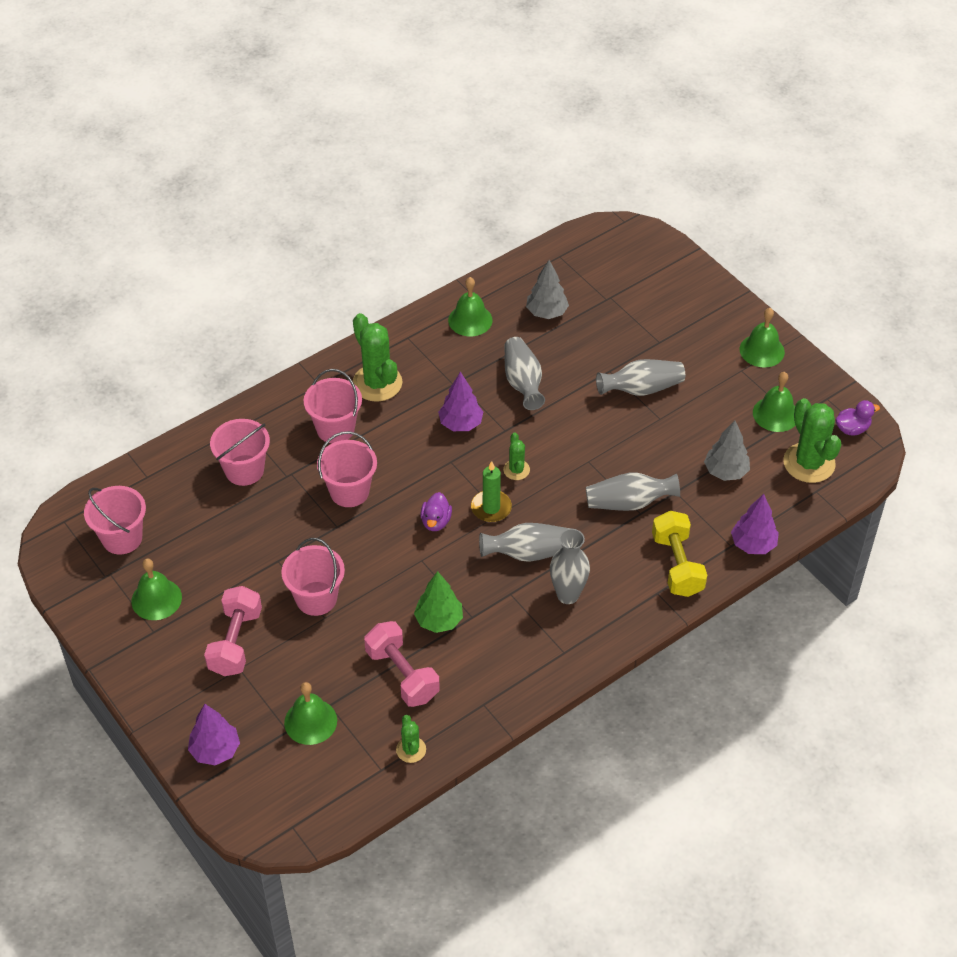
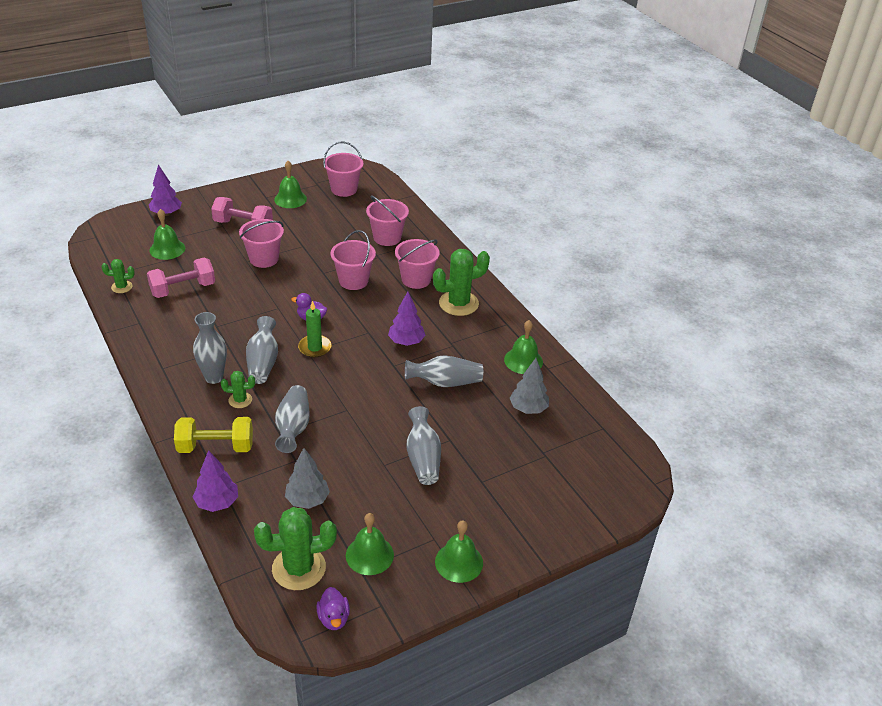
camera: 95 degrees right, 10 degrees down
green tree [414,571,463,633] -> none
green cactus [503,433,530,480] -> green cactus moved to [221,371,255,408]

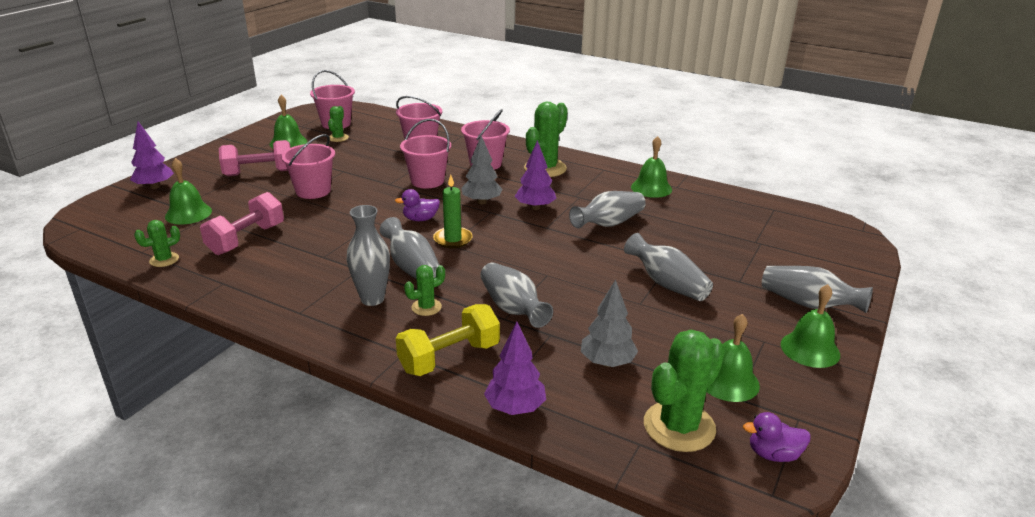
camera: 30 degrees left, 10 degrees down
purple duck [316,587,350,630] -> purple duck turned 135 degrees clockwise [743,412,810,462]
grey tree [510,358,549,414] -> grey tree moved to [462,136,503,204]
none -> green cactus [328,106,349,142]
none -> grey vase [762,266,873,313]

